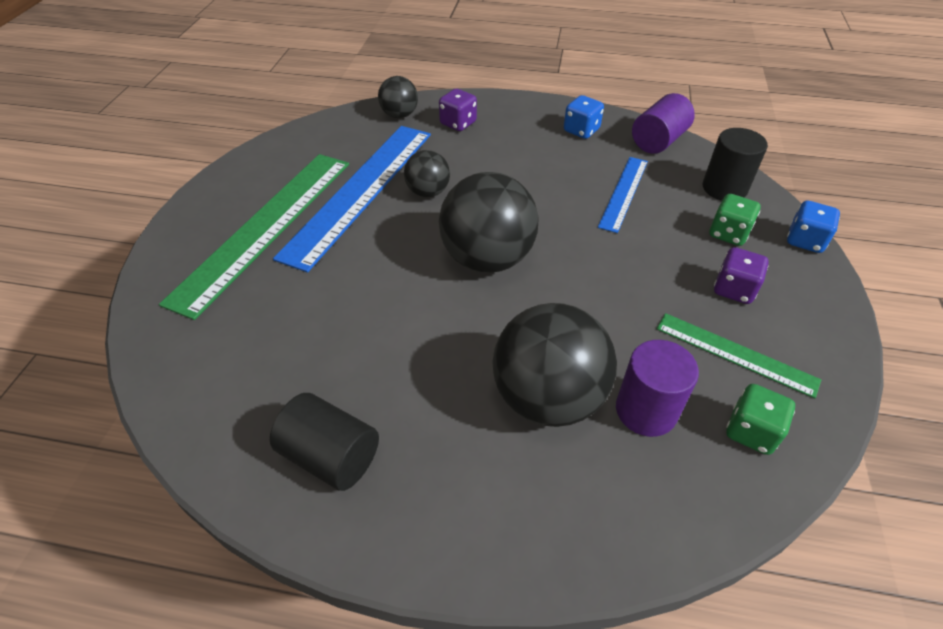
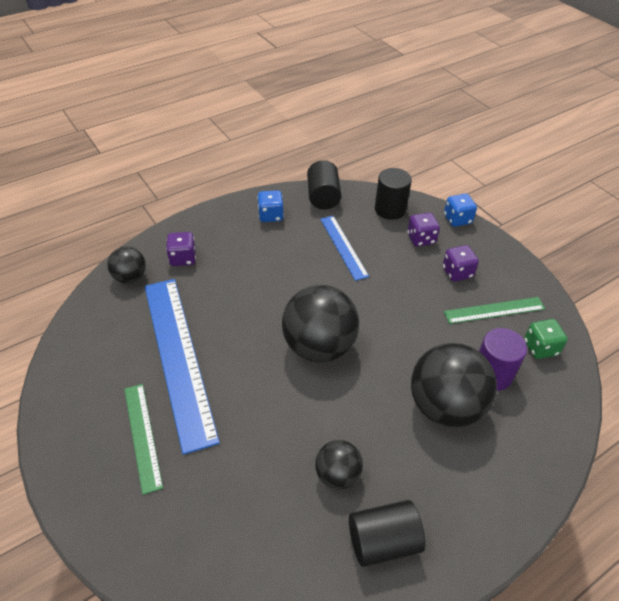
camera: 45 degrees left, 0 degrees up
green ruler [159,154,349,320] -> green ruler [124,384,163,495], size x0.52
black ball [404,150,450,198] -> black ball moved to [315,440,363,490]
purple cylinder [632,93,695,154] -> black cylinder [307,160,341,209]
green dice [710,194,760,246] -> purple dice [407,213,440,247]

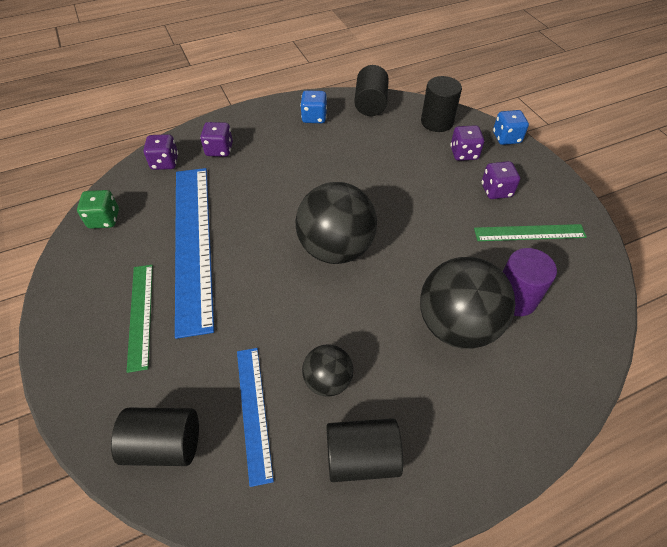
camera: 10 degrees right, 5 degrees up
black ball [107,247,146,283] -> purple dice [143,134,178,170]
blue ruler [320,216,369,281] -> blue ruler moved to [237,348,274,487]
green dice [524,319,568,359] -> green dice moved to [77,190,119,229]
none -> black cylinder [111,408,199,466]

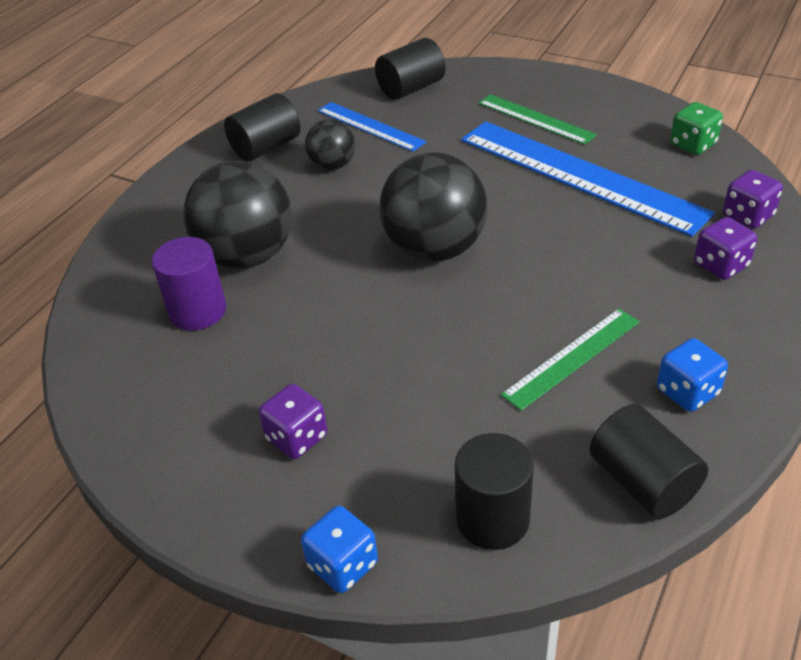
camera: 145 degrees right, 10 degrees down
purple dice [450,125,484,161] -> none
green ruler [474,224,587,241] -> green ruler moved to [501,309,640,411]

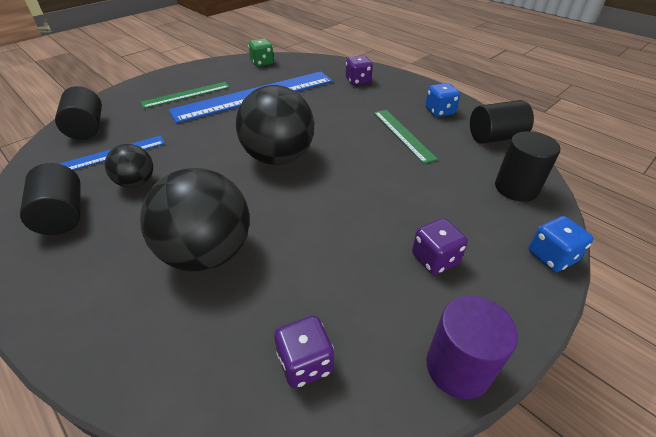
camera: 75 degrees left, 0 degrees up
purple cylinder [152,237,226,330] -> purple cylinder moved to [426,295,518,399]
purple dice [723,170,783,229] -> purple dice moved to [274,316,334,388]

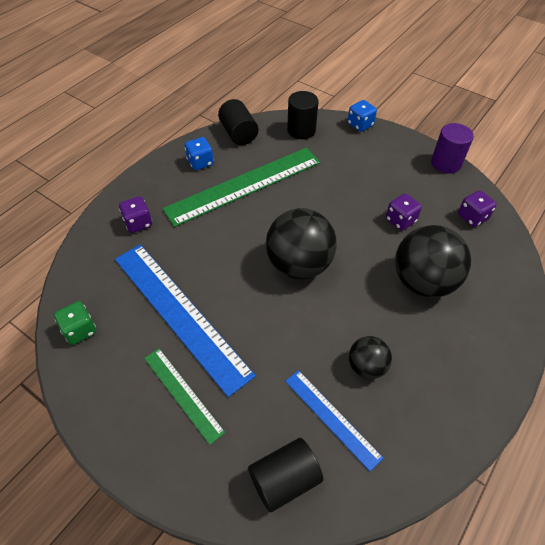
camera: 100 degrees left, 10 degrees up
black cylinder [20,163,80,235] -> none
green ruler [374,110,438,164] -> green ruler [162,148,320,227], size x1.92
purple dice [412,218,468,275] -> purple dice moved to [386,193,422,231]

